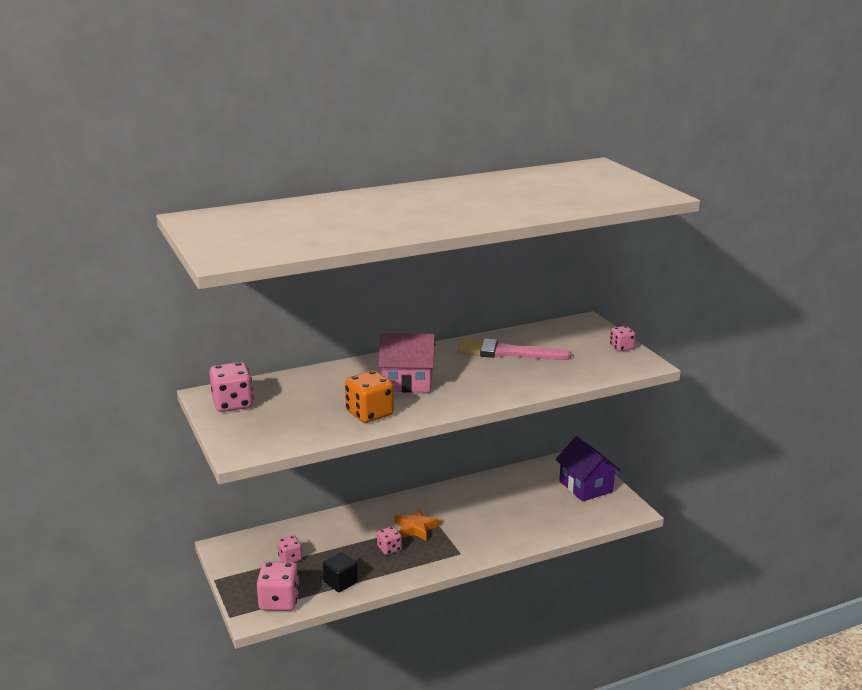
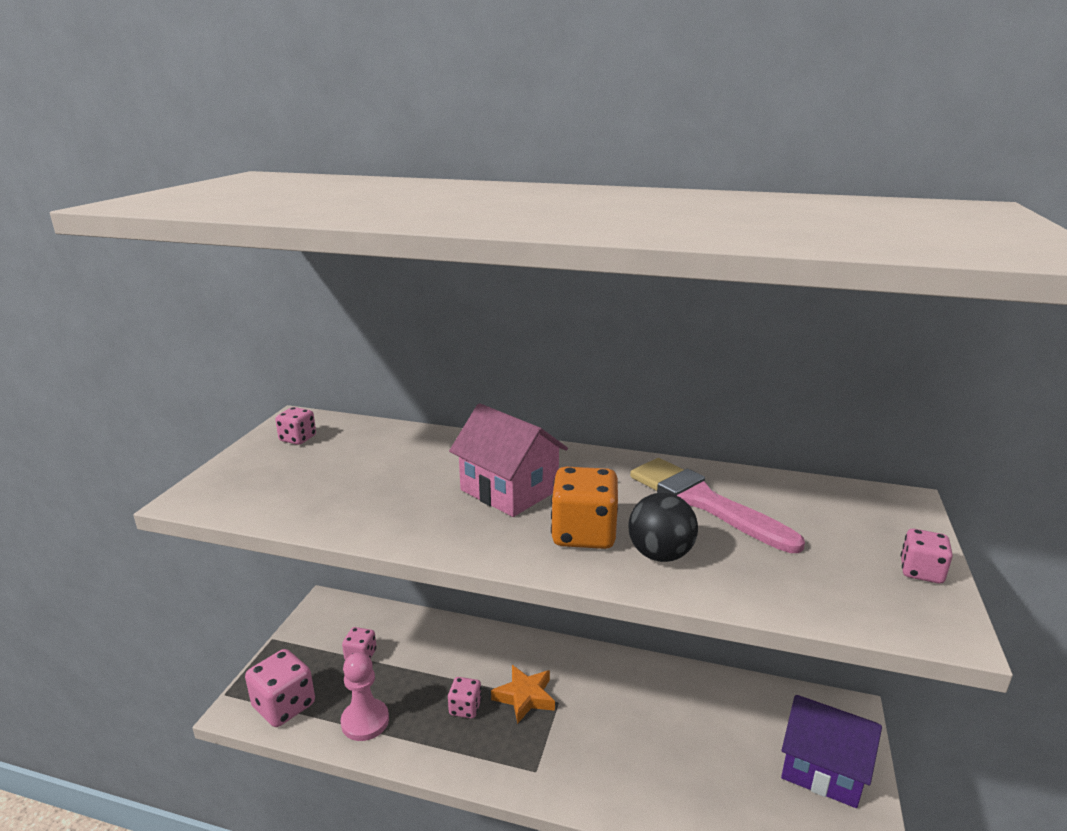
camera: 40 degrees right, 0 degrees up
pink dice [209,362,254,412] -> pink dice [275,407,316,445], size x0.58
black cube [323,552,358,592] -> pink pawn [341,652,389,741]
orange dice [345,370,394,423] -> orange dice moved to [551,467,618,549]
purple house [555,436,620,502] -> purple house turned 75 degrees counterclockwise [781,695,882,808]
none -> black ball [629,493,698,562]

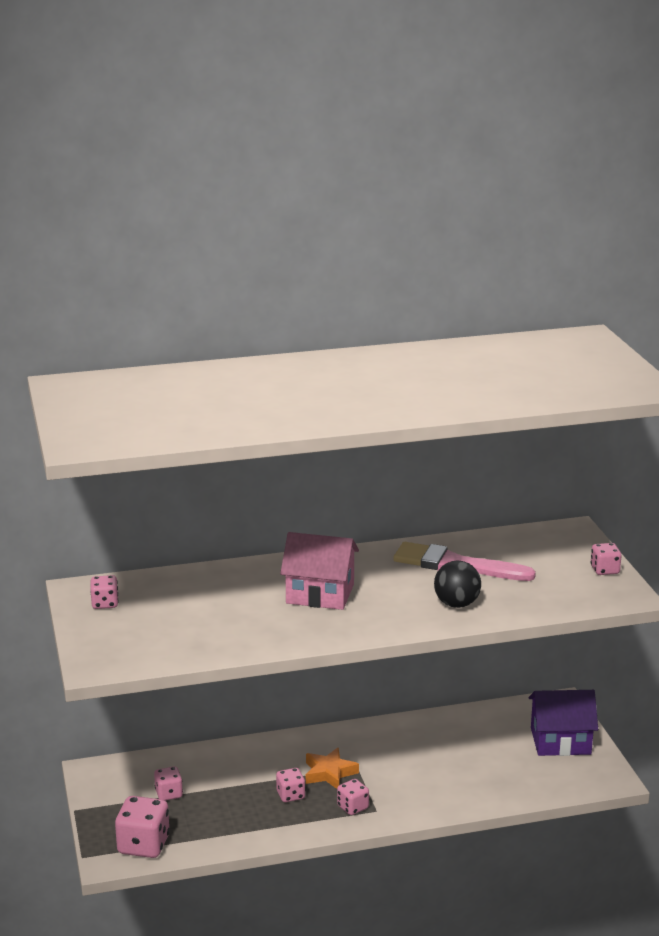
camera: 30 degrees left, 0 degrees up
pink pawn [341,652,389,741] -> none
orange dice [551,467,618,549] -> none
none -> pink dice [337,779,369,815]

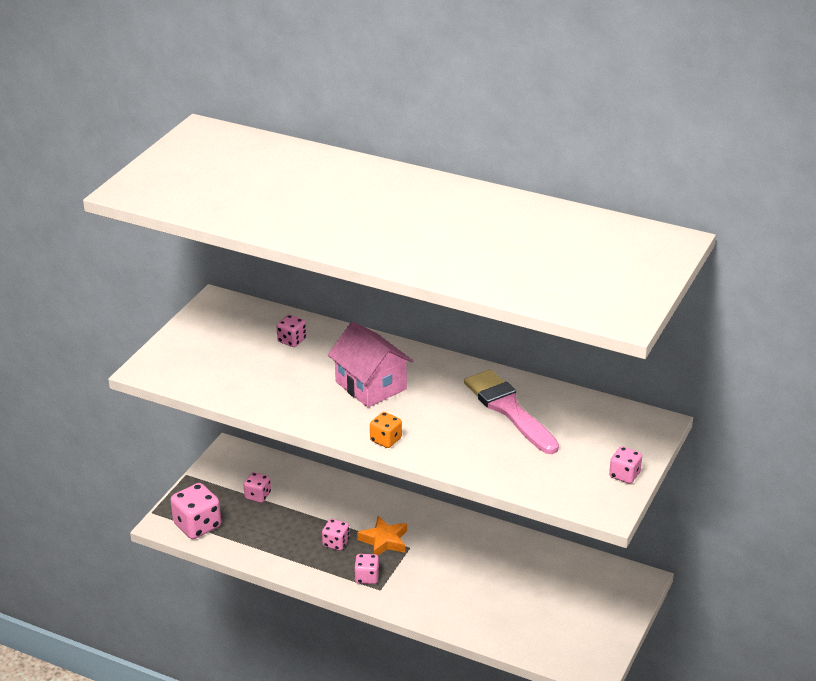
camera: 40 degrees right, 10 degrees up
pink dice [91,575,119,609] -> pink dice moved to [276,315,307,347]
black ball [434,560,481,608] -> none
purple house [528,690,598,756] -> none
none -> orange dice [370,412,402,448]

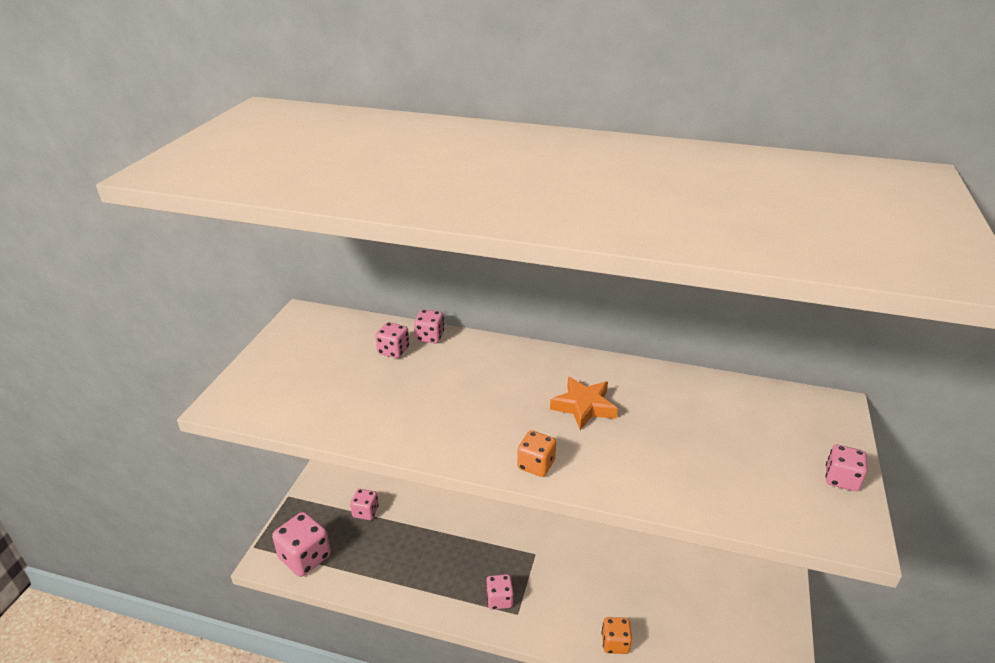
camera: 10 degrees left, 0 degrees up
pink dice [322,519,350,551] -> pink dice moved to [414,310,444,343]
pink house [328,322,413,407] -> none
orange star [357,516,407,555] -> orange star moved to [550,377,618,430]
pink brush [464,369,559,454] -> none
none -> orange dice [602,617,632,654]

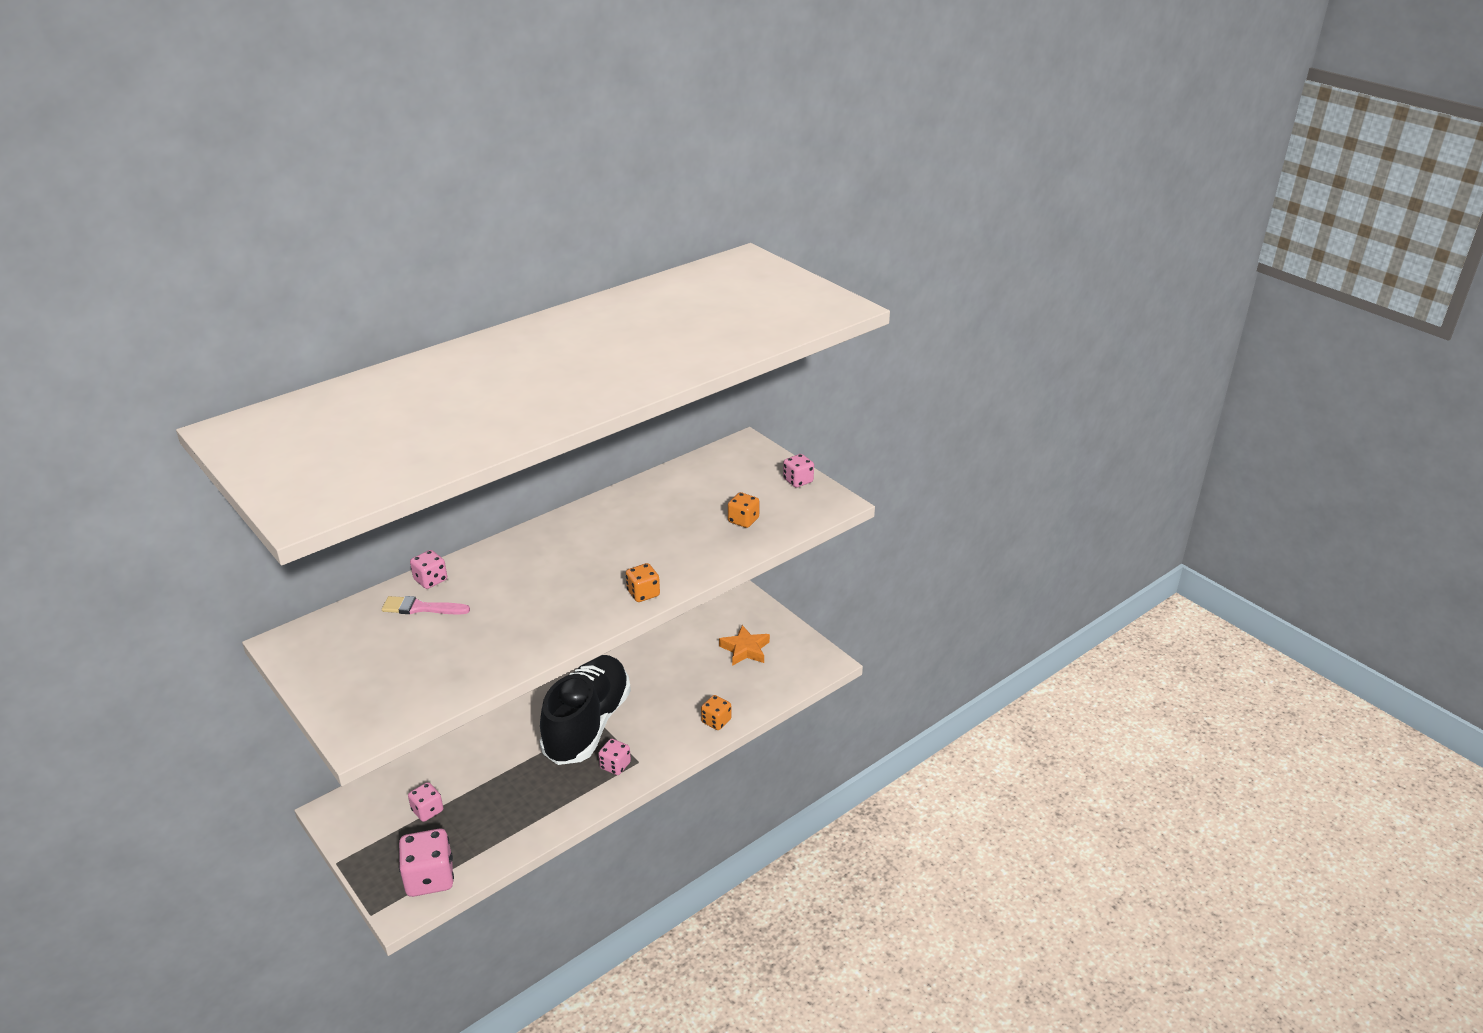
camera: 55 degrees left, 0 degrees up
pink dice [375,322,409,358] -> pink brush [382,596,470,614]
orange star [550,377,618,430] -> orange star moved to [719,625,770,666]
none -> black shoe [540,655,631,765]
none -> orange dice [728,492,760,528]

